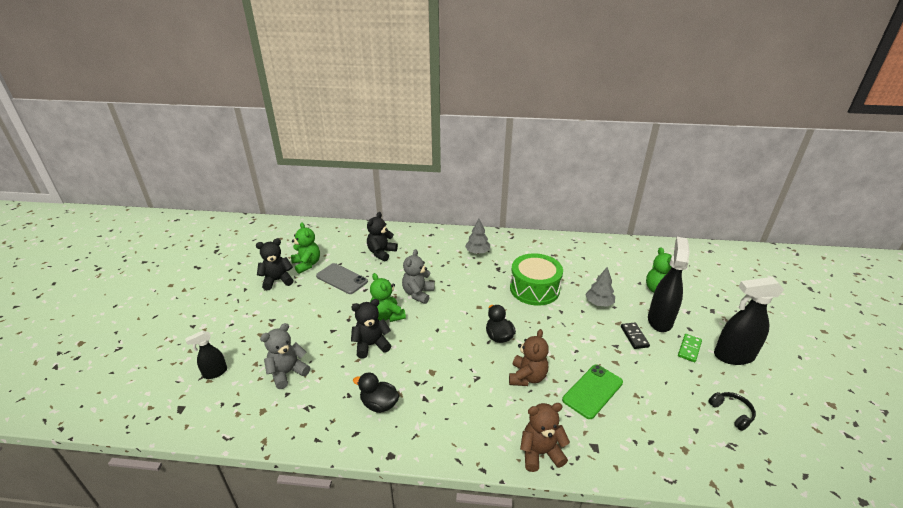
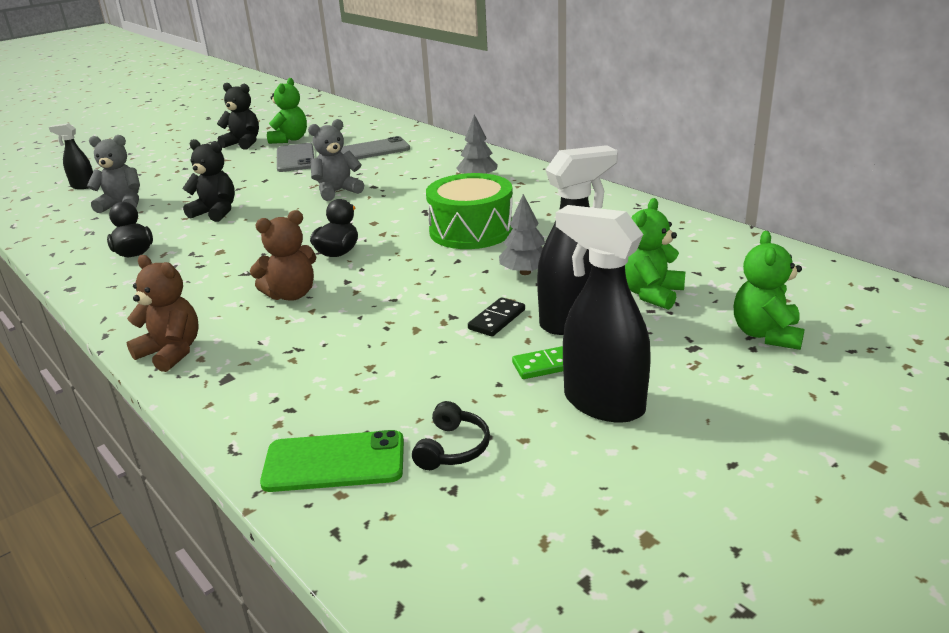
camera: 45 degrees right, 5 degrees down
black teddy bear [367,212,398,262] -> grey phone [340,136,410,159]
green teddy bear [370,273,406,322] -> green teddy bear moved to [734,231,805,350]
green phone [562,365,623,419] -> green phone moved to [260,430,404,492]

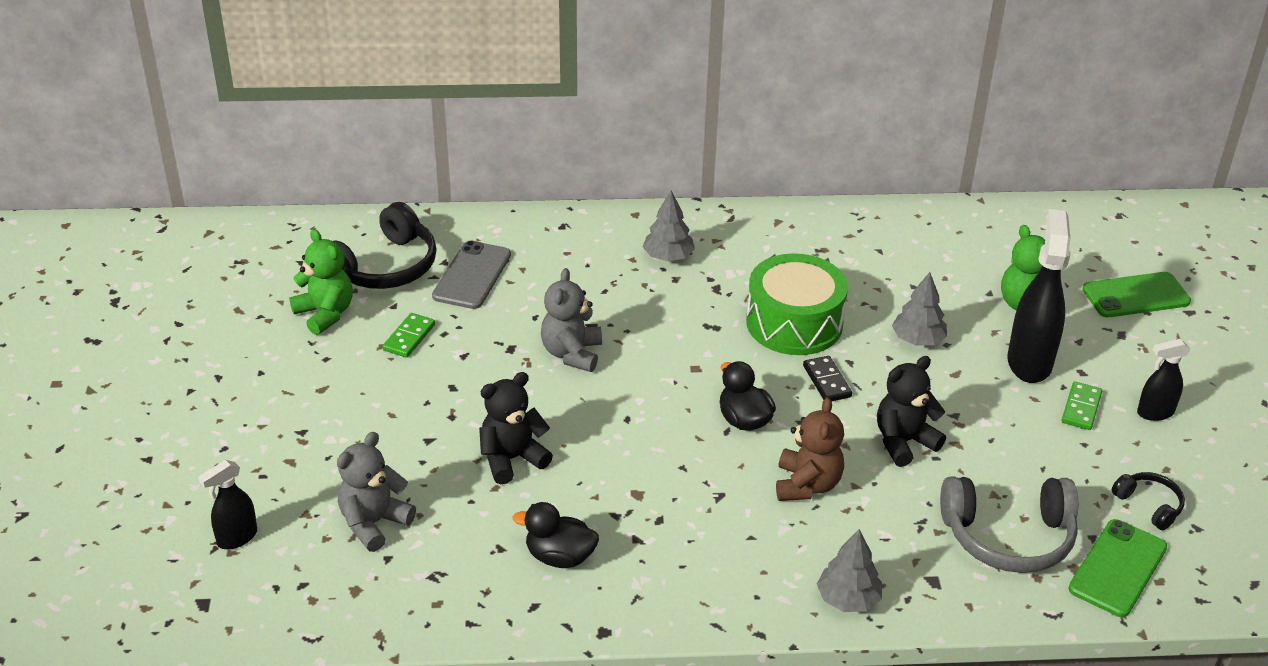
camera: 55 degrees left, 10 degrees up
brown teddy bear [127,255,199,372] -> grey tree [817,529,882,612]
black teddy bear [217,83,259,150] -> black teddy bear moved to [877,356,946,467]
grey phone [277,143,314,172] -> green domino [382,313,435,358]
black domino [468,297,525,337] -> black domino moved to [803,356,852,401]
black spray bottle [556,205,651,423] -> black spray bottle [1137,339,1191,421], size x0.55
green teddy bear [734,231,805,350] -> green phone [1083,272,1191,317]
none -> black headphones [334,202,437,289]
none -> grey headphones [940,477,1078,573]

